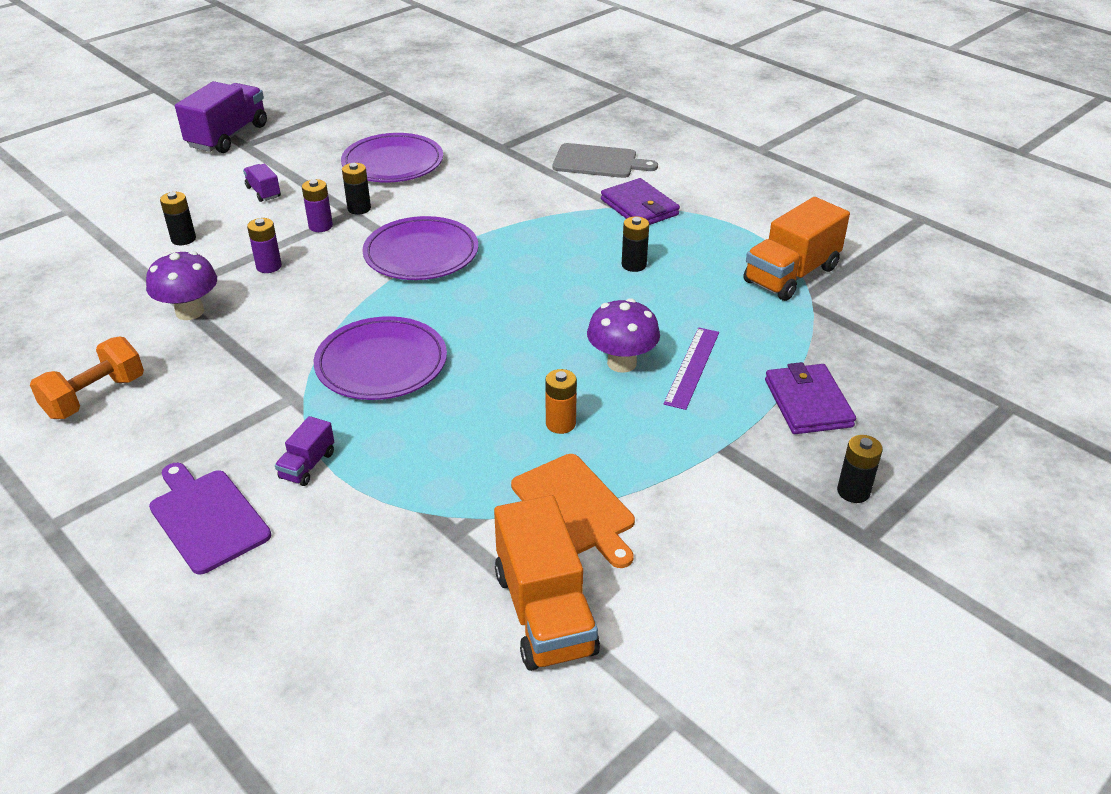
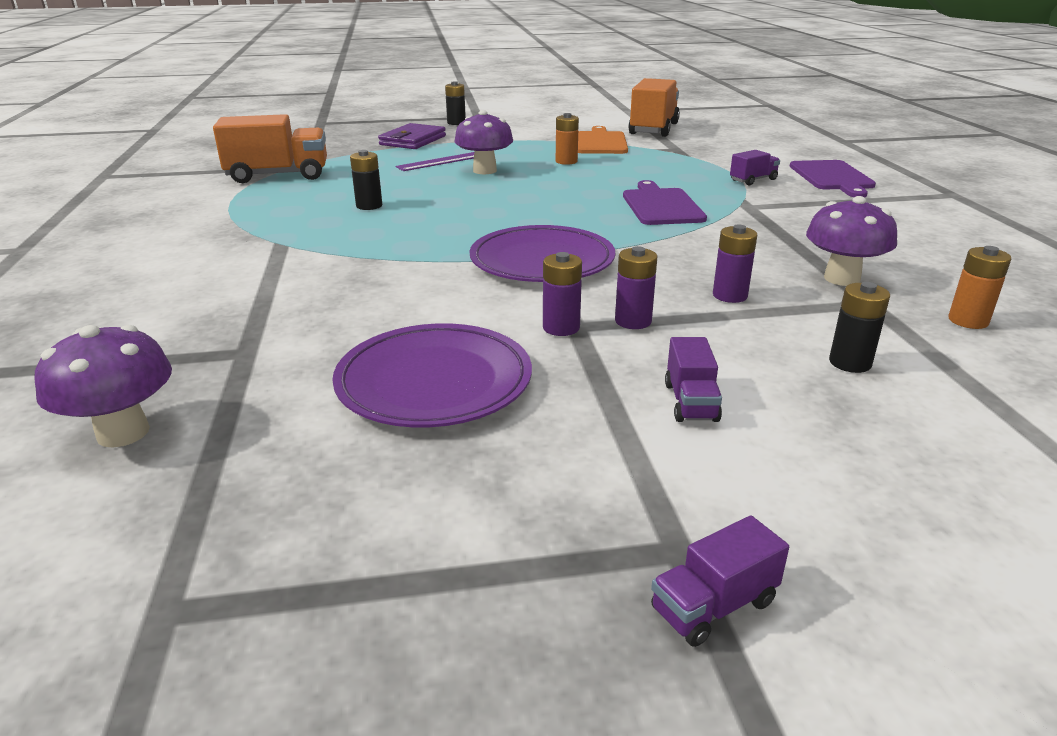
camera: 145 degrees left, 10 degrees down
orange dumbbell [30,336,144,419] -> none
purple truck [175,81,267,153] -> purple truck [651,515,789,647], size x0.49
purple plate [314,316,447,400] -> purple cutting board [623,180,707,225]
black battery [342,163,371,215] -> purple battery [543,252,582,336]
grey cutting board [553,143,658,178] -> none
purple wallet [601,178,680,225] -> none
none -> purple mushroom [35,325,172,448]
none -> orange battery [949,246,1011,329]

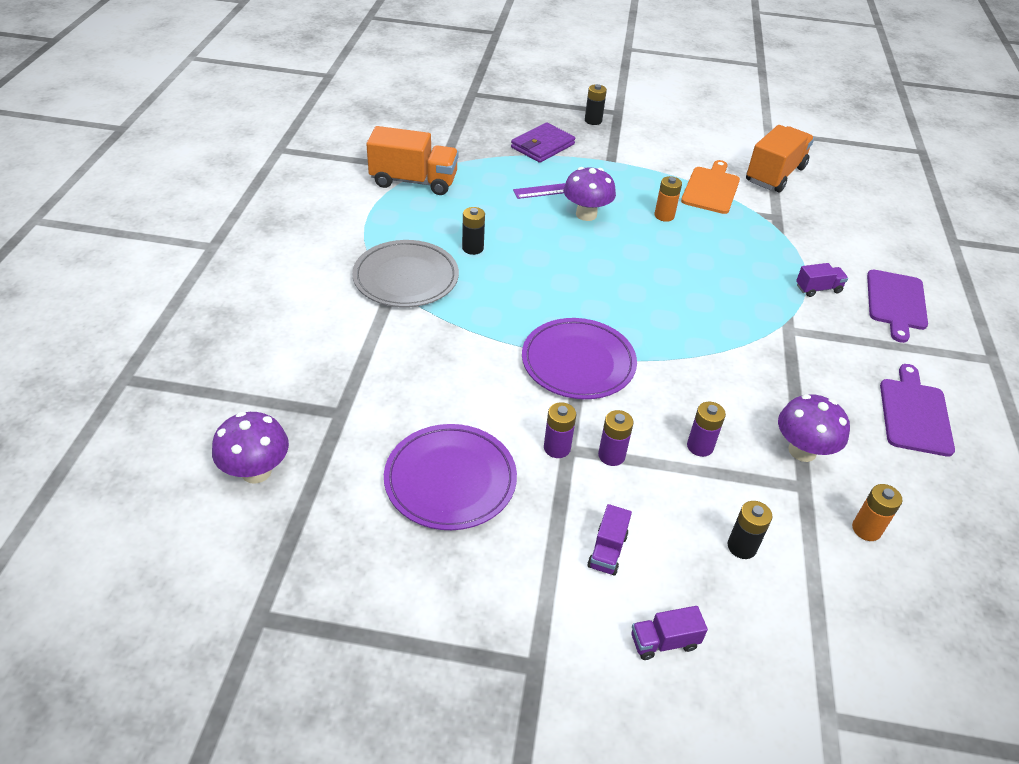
camera: 15 degrees right, 15 degrees up
purple cutting board [623,180,707,225] -> purple cutting board moved to [880,364,955,457]
purple truck [651,515,789,647] -> purple truck moved to [631,606,708,660]
none -> grey plate [352,240,459,307]

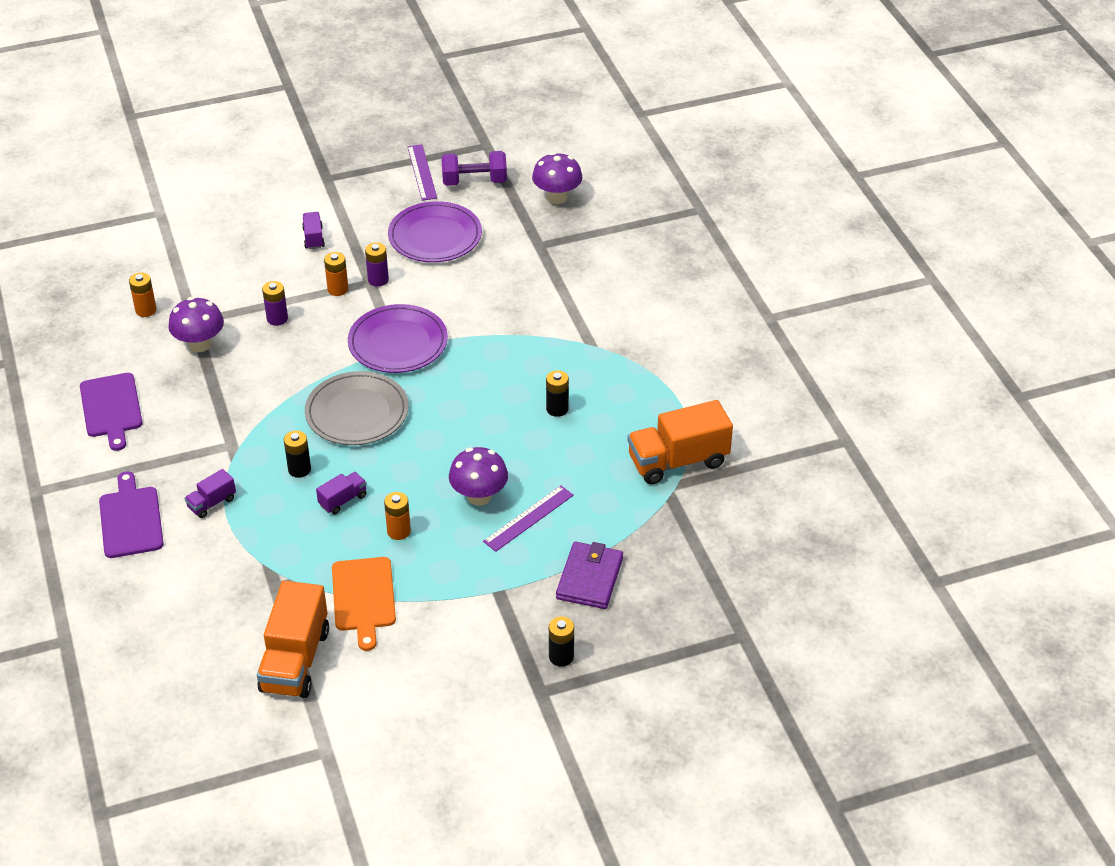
camera: 155 degrees right, 0 degrees up
grey plate [352,240,459,307] -> grey plate moved to [305,371,409,445]
purple battery [598,410,634,466] -> orange battery [324,252,348,296]
purple truck [631,606,708,660] -> purple truck moved to [316,472,367,515]
black battery [728,501,772,559] -> black battery moved to [284,430,311,478]
none -> purple ruler [407,144,437,201]
none -> purple dumbbell [441,151,507,186]

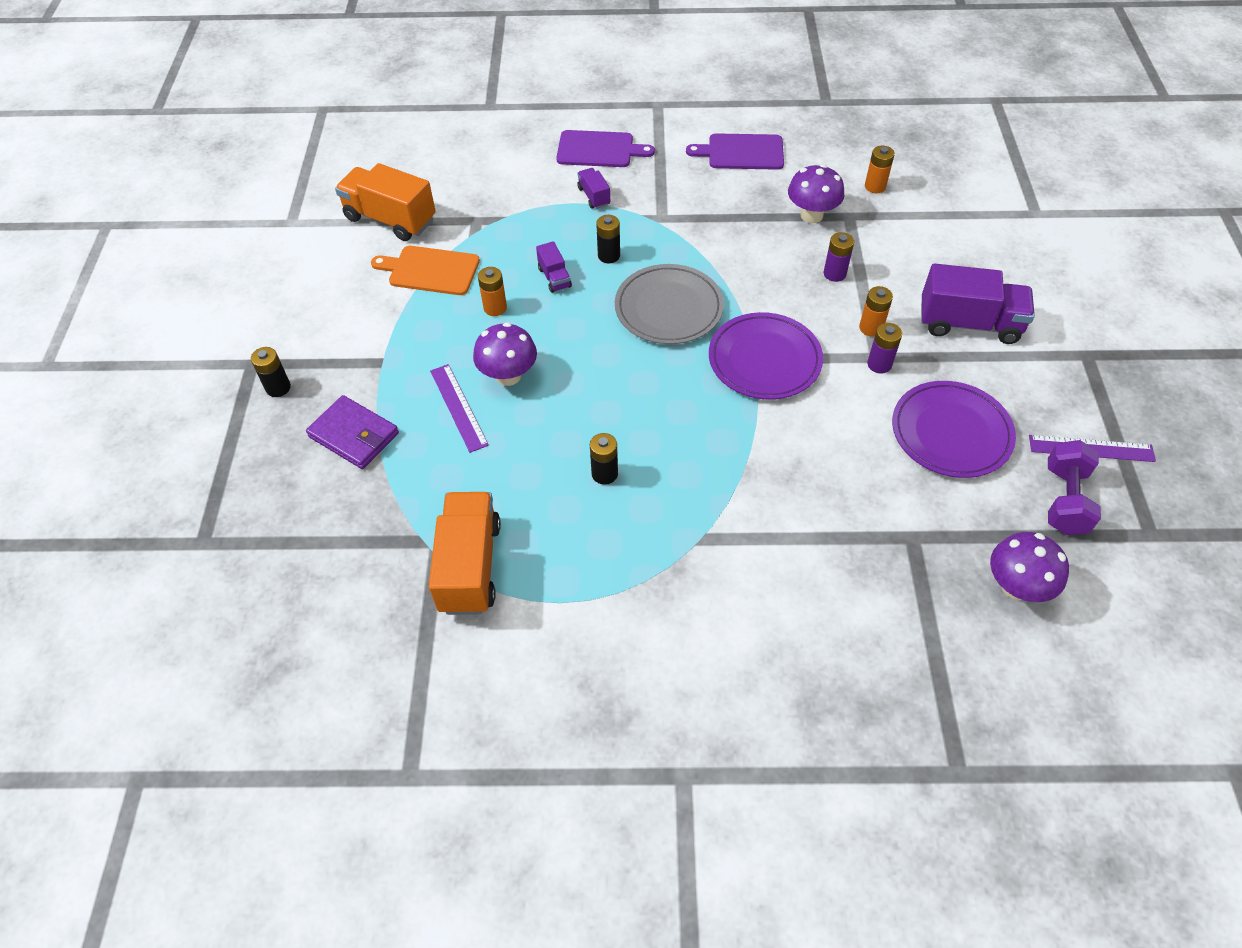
camera: 110 degrees right, 10 degrees up
purple truck [302,212,325,249] -> purple truck [921,264,1035,344], size x2.06

